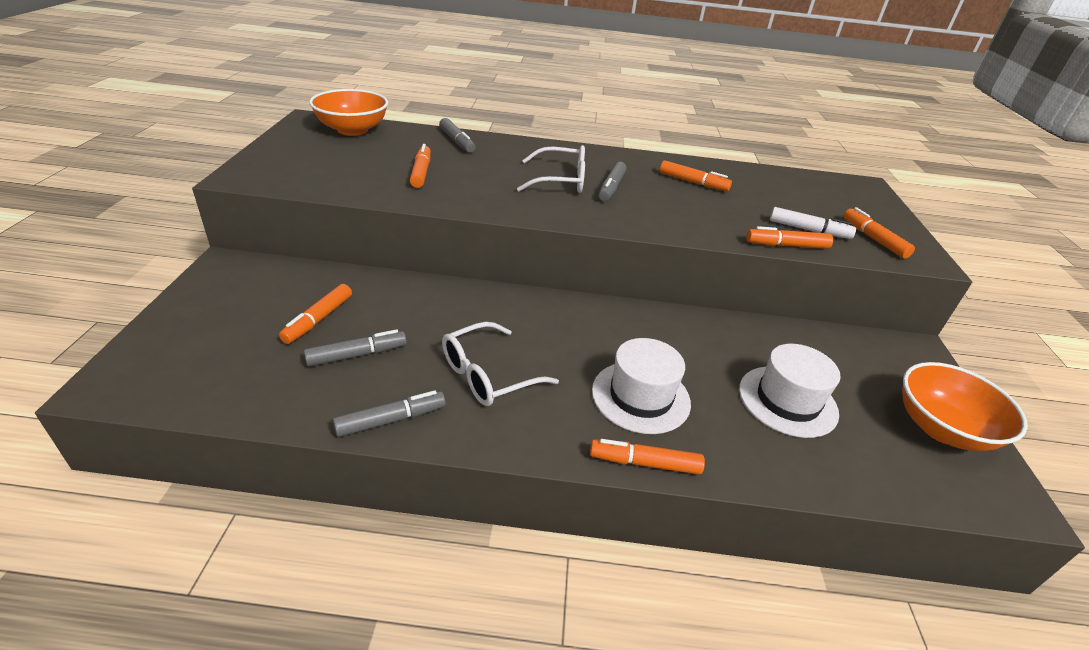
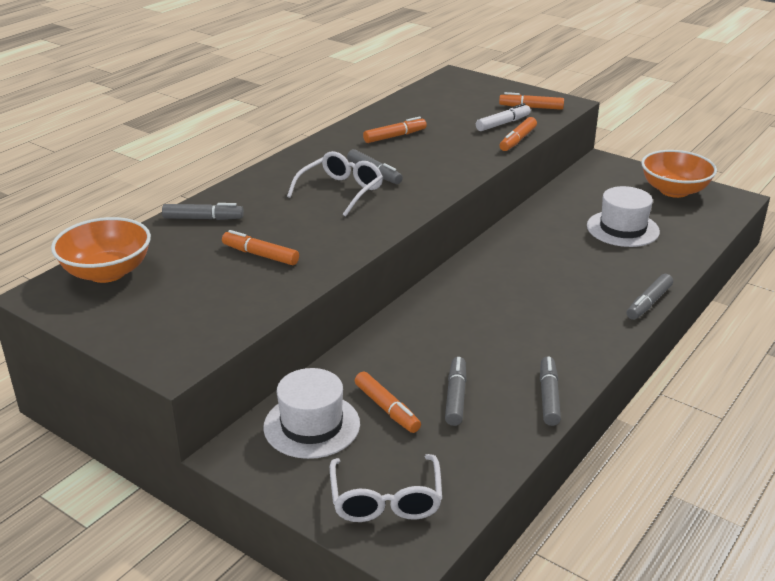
camera: 55 degrees left, 5 degrees down
white glasses [442,322,559,406] -> white glasses moved to [330,454,442,522]
orange marker [590,439,705,475] -> grey marker [627,274,673,320]
white hat [592,338,691,434] -> white hat moved to [263,368,360,459]

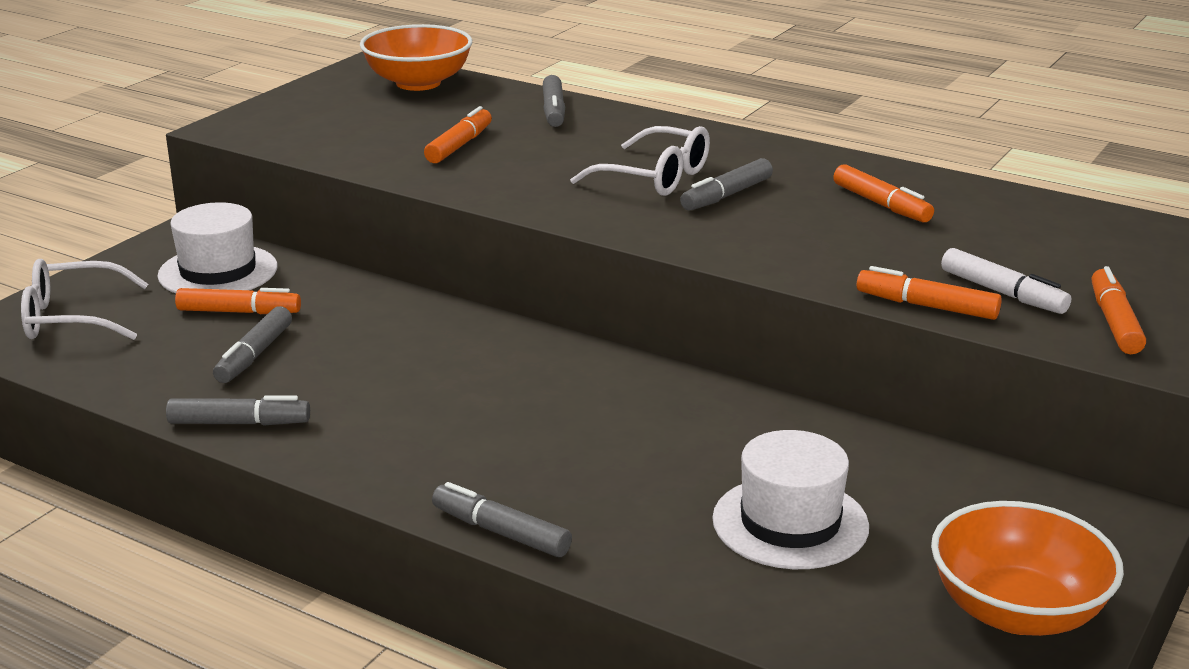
camera: 85 degrees right, 5 degrees down
orange marker [355,371,421,433] -> orange marker turned 135 degrees counterclockwise [175,288,301,314]
grey marker [445,357,467,426] -> grey marker turned 105 degrees clockwise [213,306,292,383]

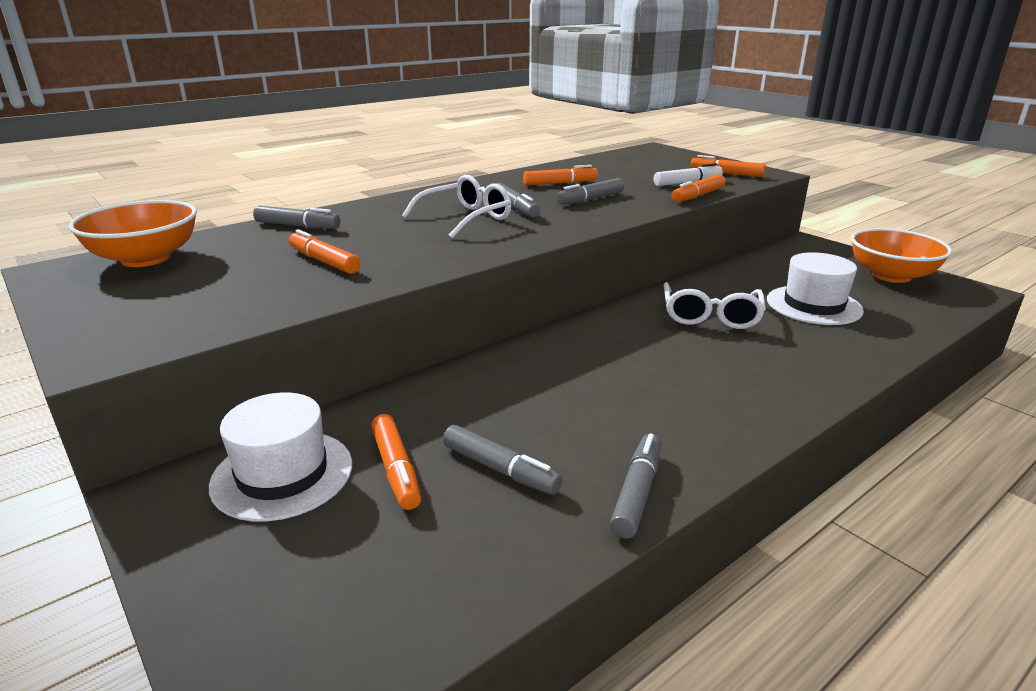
camera: 70 degrees left, 0 degrees up
white glasses [21,259,148,340] -> white glasses moved to [664,282,766,329]
orange marker [175,288,301,314] -> orange marker turned 135 degrees clockwise [371,414,421,510]
grey marker [432,482,572,557] -> grey marker moved to [556,178,624,205]

